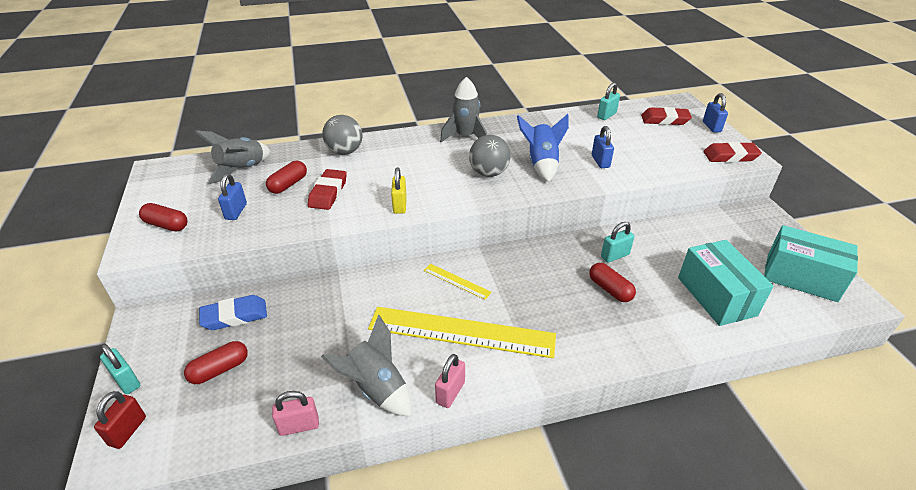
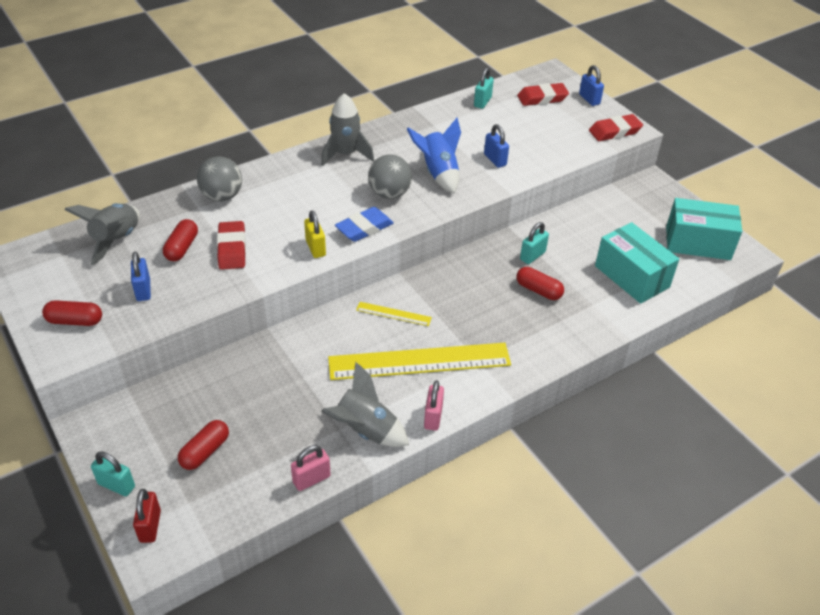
camera: 20 degrees left, 5 degrees up
blue eraser [199,295,267,330] -> blue eraser moved to [335,207,394,242]

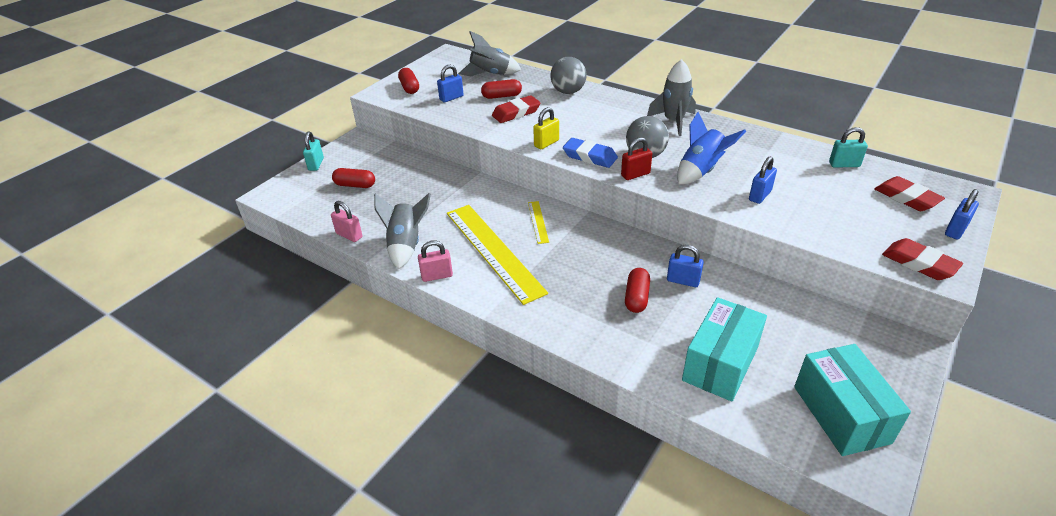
camera: 70 degrees right, 5 degrees down
red padlock [133,489,161,543] -> red padlock moved to [621,137,652,180]
turquoise padlock [520,222,549,264] -> blue padlock [667,245,704,287]

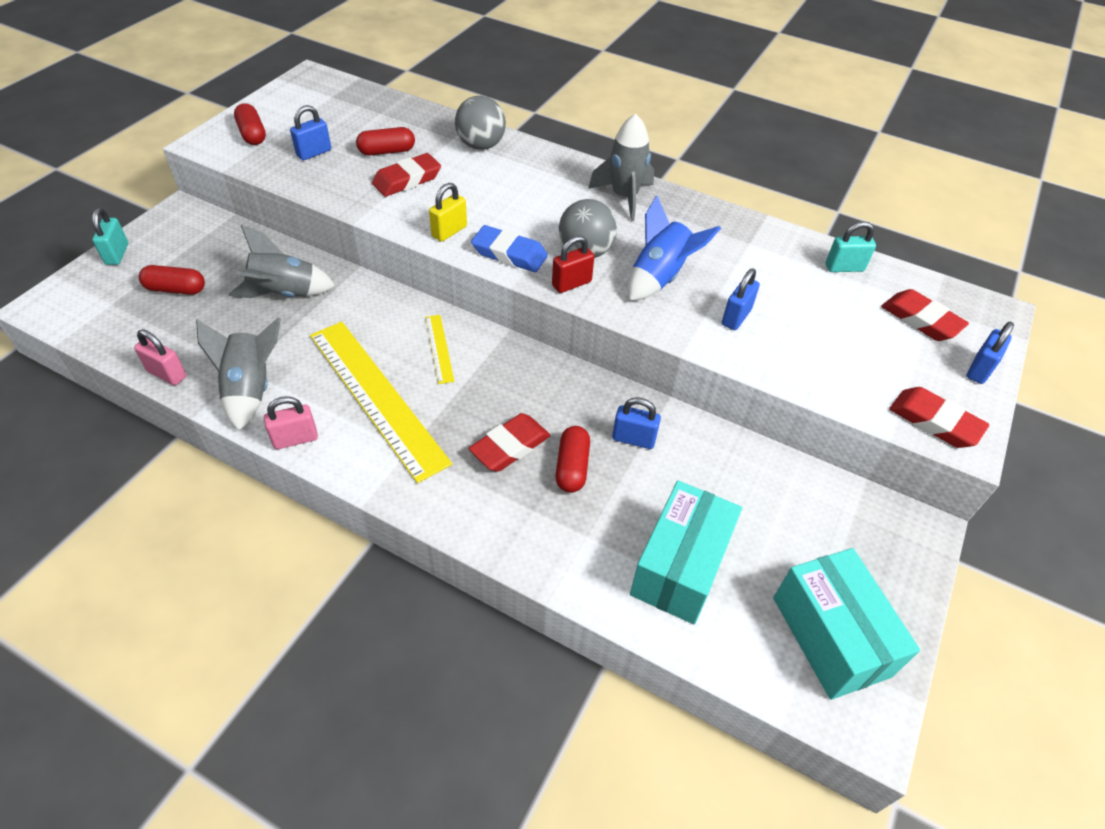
camera: 10 degrees left, 10 degrees up
grey rocket [458,31,521,76] -> grey rocket moved to [229,225,335,298]
none -> red eraser [469,413,551,472]

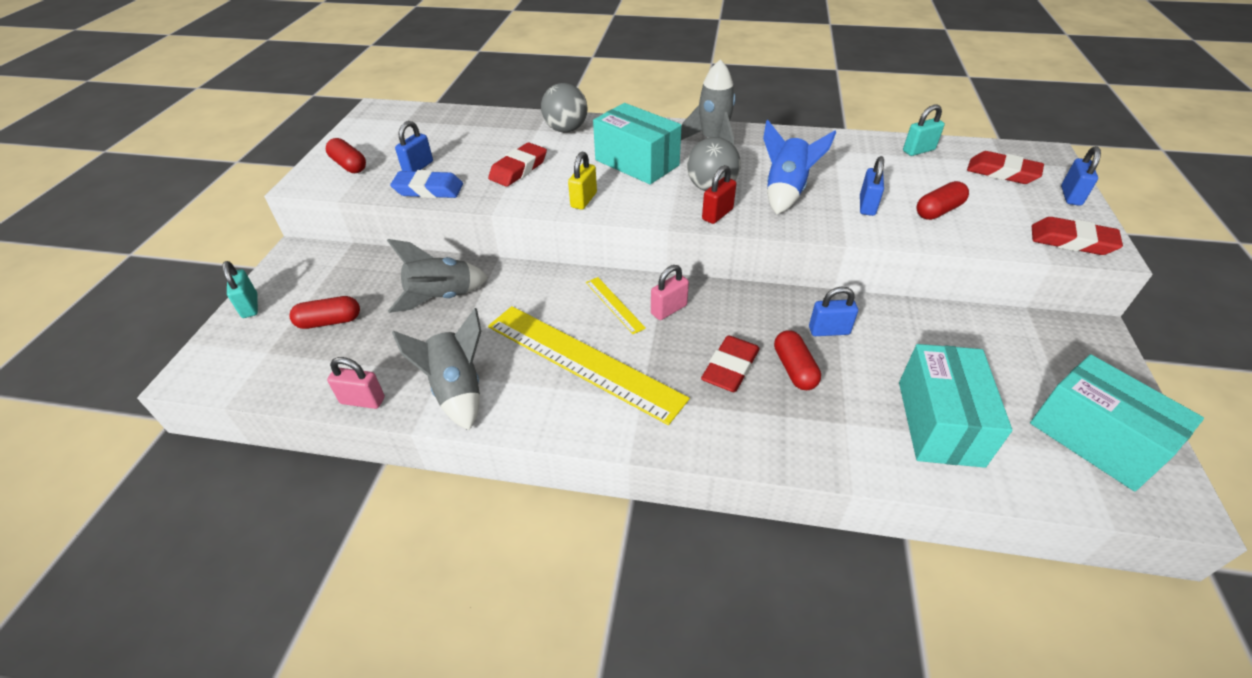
camera: 15 degrees left, 5 degrees down
pink padlock [264,396,318,449] -> pink padlock moved to [651,265,689,320]
red capsule [356,127,415,156] -> red capsule moved to [916,181,969,220]
blue eraser [471,225,548,272] -> blue eraser moved to [390,170,463,198]
none -> turquoise box [593,103,682,184]

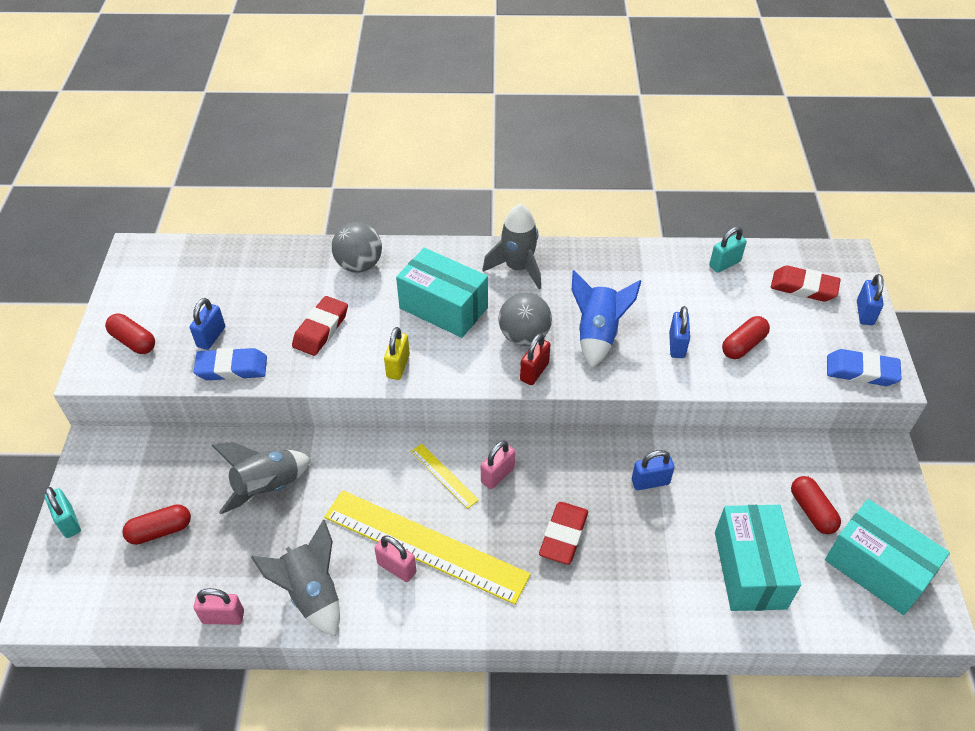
camera: 10 degrees left, 5 degrees up
red capsule [774,330,821,390] -> red capsule moved to [791,476,841,534]
red eraser [1032,217,1123,255] -> blue eraser [827,349,902,386]
none -> pink padlock [374,535,416,582]

